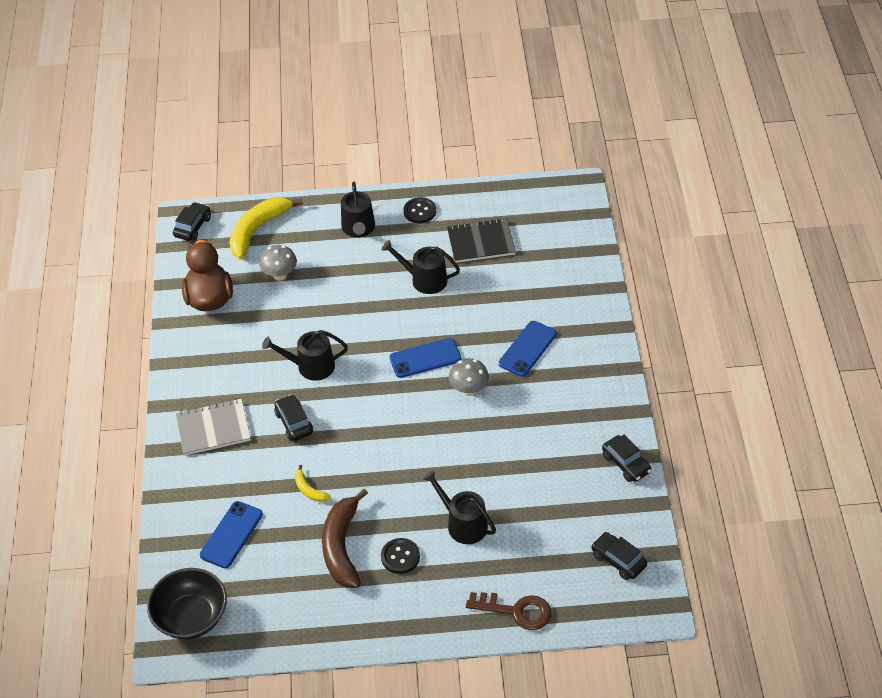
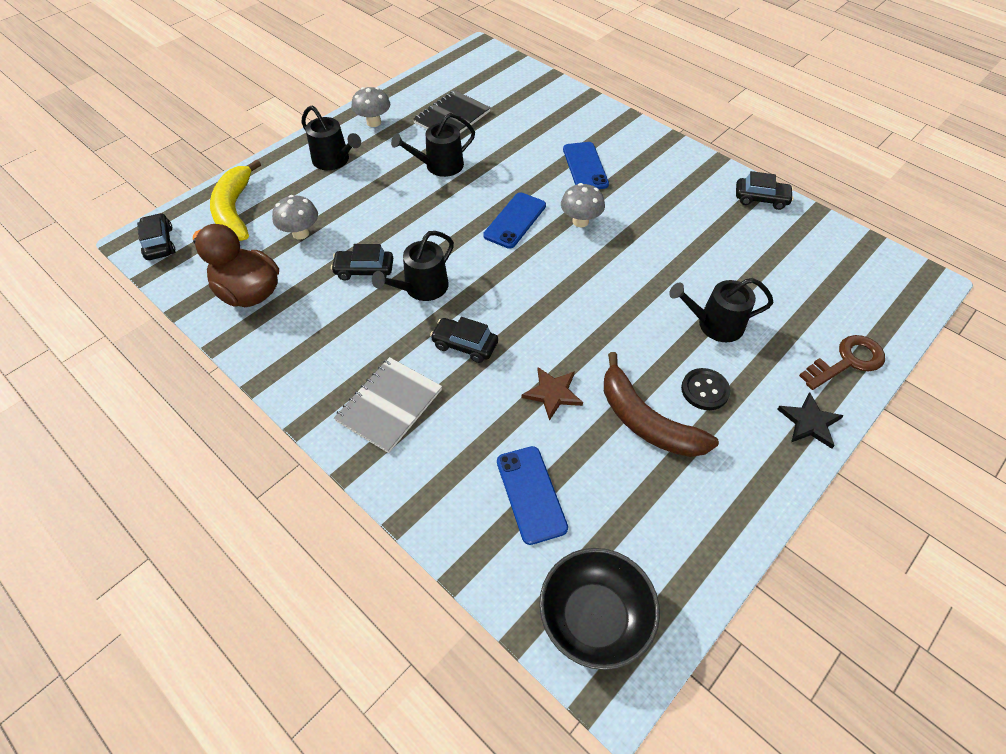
camera: 45 degrees left, 5 degrees up
yellow banana [295,465,331,502] -> brown star [522,367,583,421]
black button [403,197,436,223] -> grey mushroom [351,87,390,127]
black car [591,532,647,580] -> black car moved to [331,244,393,281]
none -> black star [777,392,844,449]

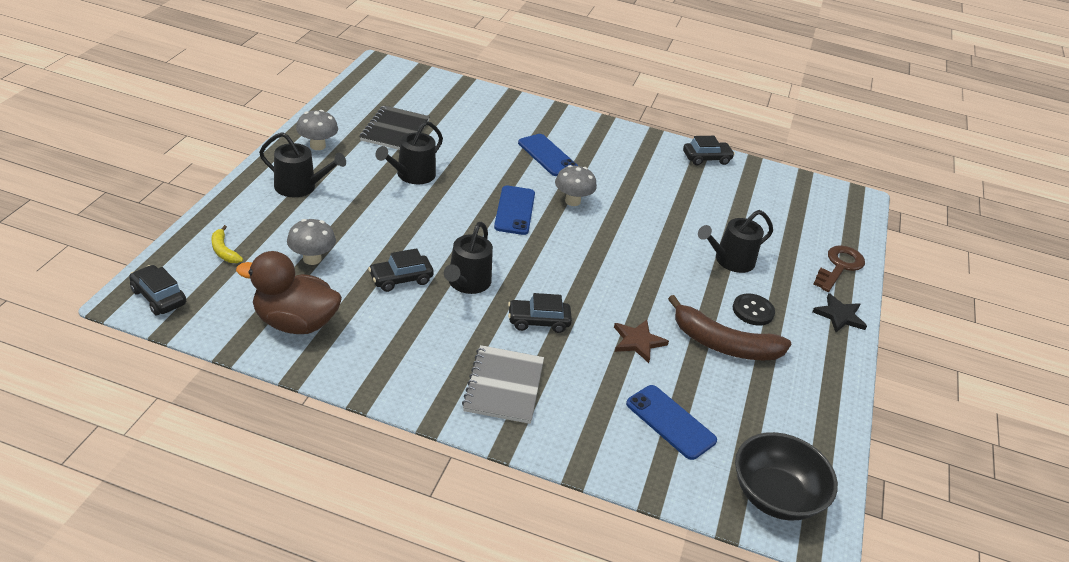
camera: 30 degrees left, 15 degrees down
yellow banana [210,159,261,241] -> yellow banana [212,225,243,263], size x0.47

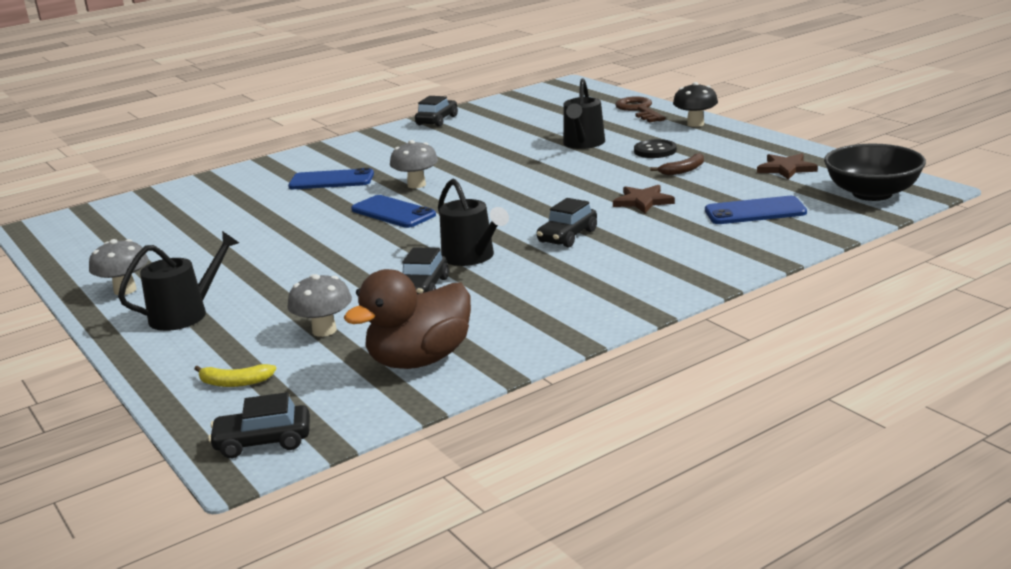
camera: 45 degrees left, 15 degrees down
black notebook [360,105,430,150] -> none
black watering can [376,121,443,184] -> none
grey notebook [462,345,544,424] -> none
brown banana [668,295,791,360] -> brown banana [650,153,704,175], size x0.47
black star [812,293,867,332] -> black mushroom [673,82,718,127]
none -> brown star [757,153,818,180]

